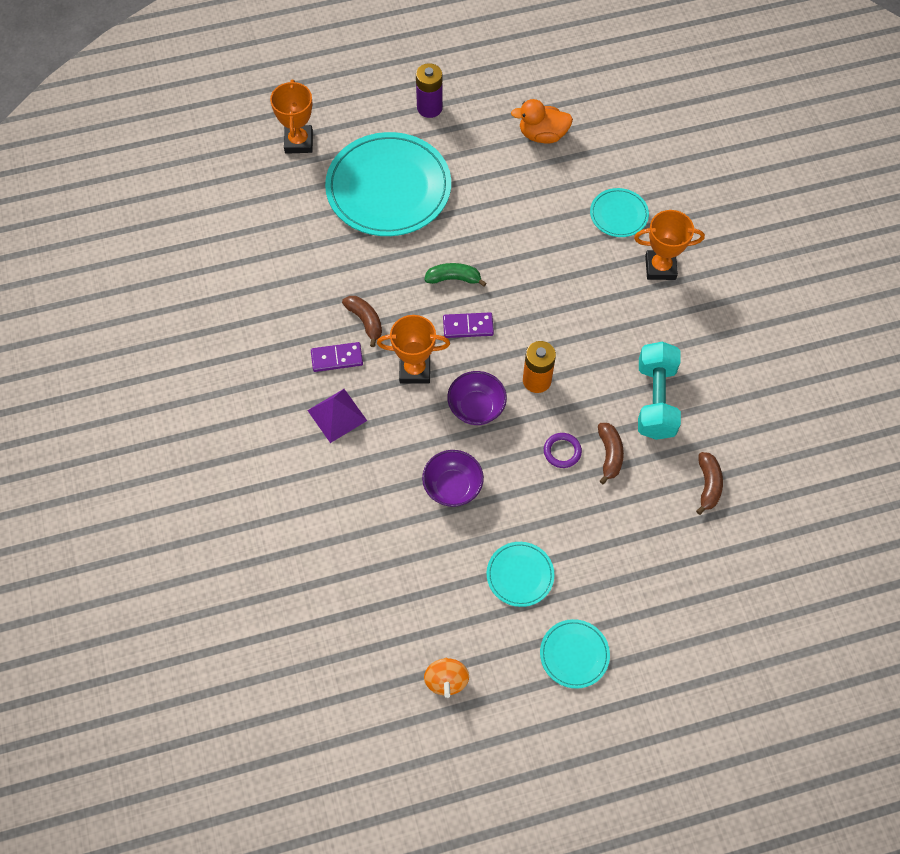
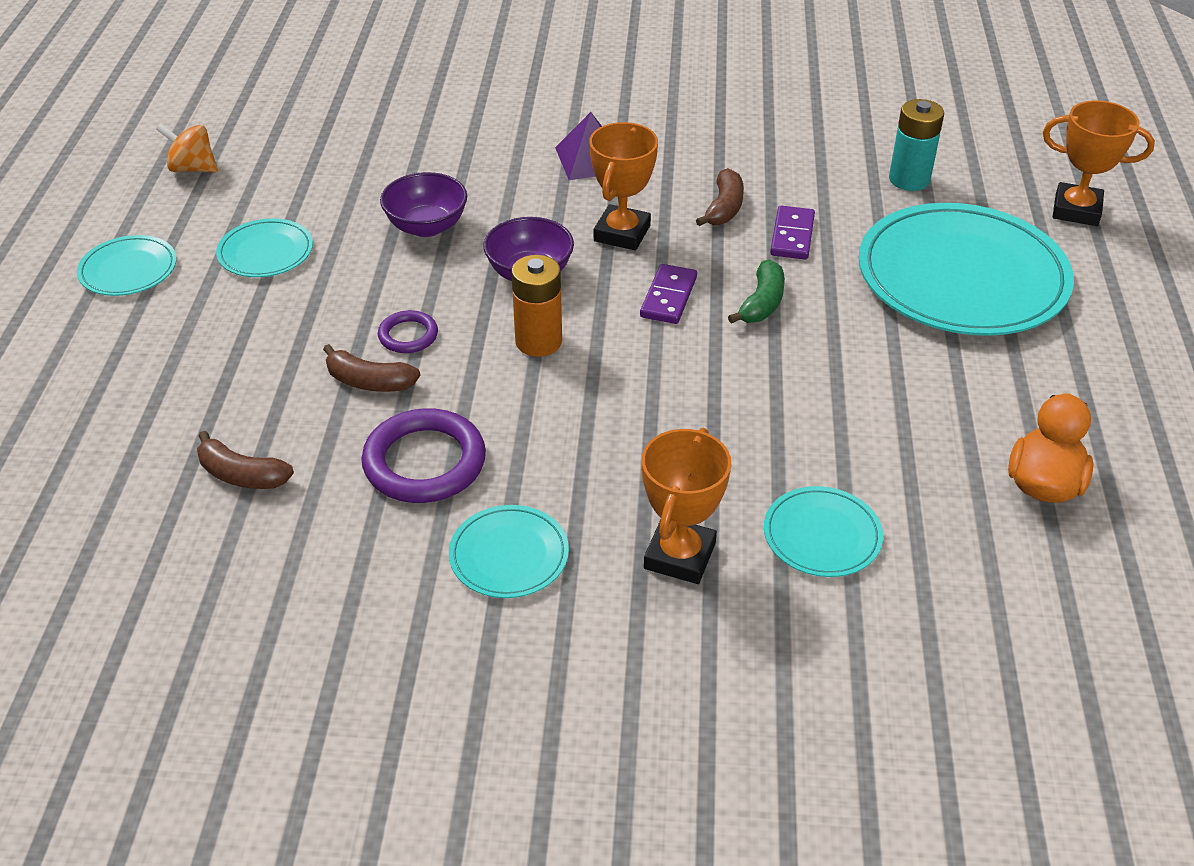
camera: 110 degrees right, 20 degrees down
purple domino [311,342,363,372] -> purple domino moved to [770,206,815,260]
brown banana [342,296,382,347] -> brown banana turned 60 degrees counterclockwise [696,168,744,226]
purple battery [416,63,443,118] -> none
turquoise dumbbell [638,341,681,440] -> purple ring [361,408,486,503]
none -> turquoise plate [449,505,569,598]
none -> turquoise battery [889,99,944,191]

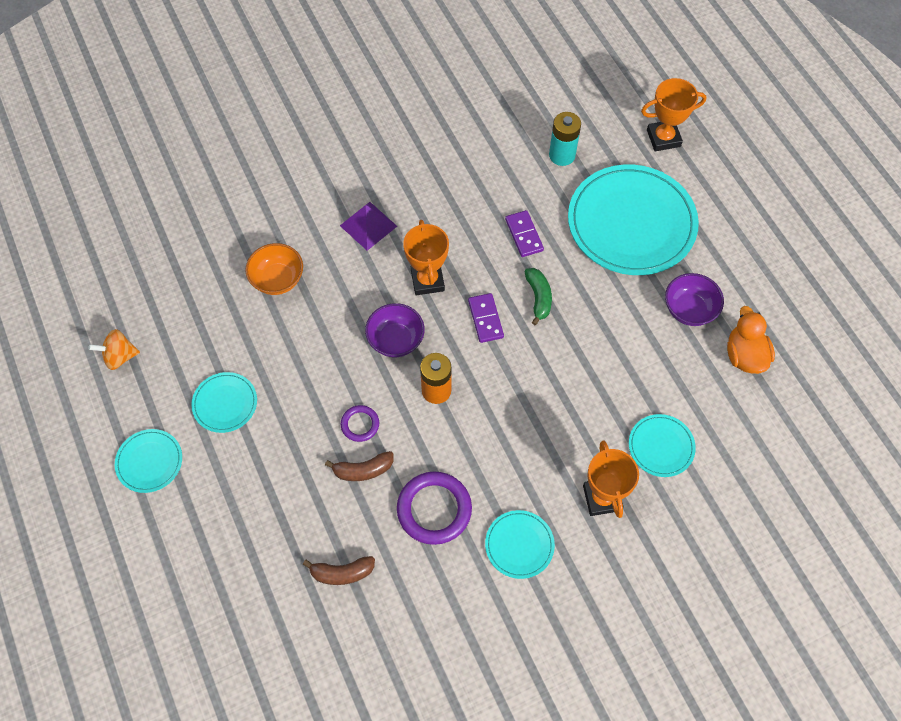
camera: 30 degrees left, 20 degrees up
purple bowl [380,172,467,237] -> purple bowl moved to [665,273,724,326]
brown banana [696,168,744,226] -> none
none -> orange bowl [245,243,303,295]

